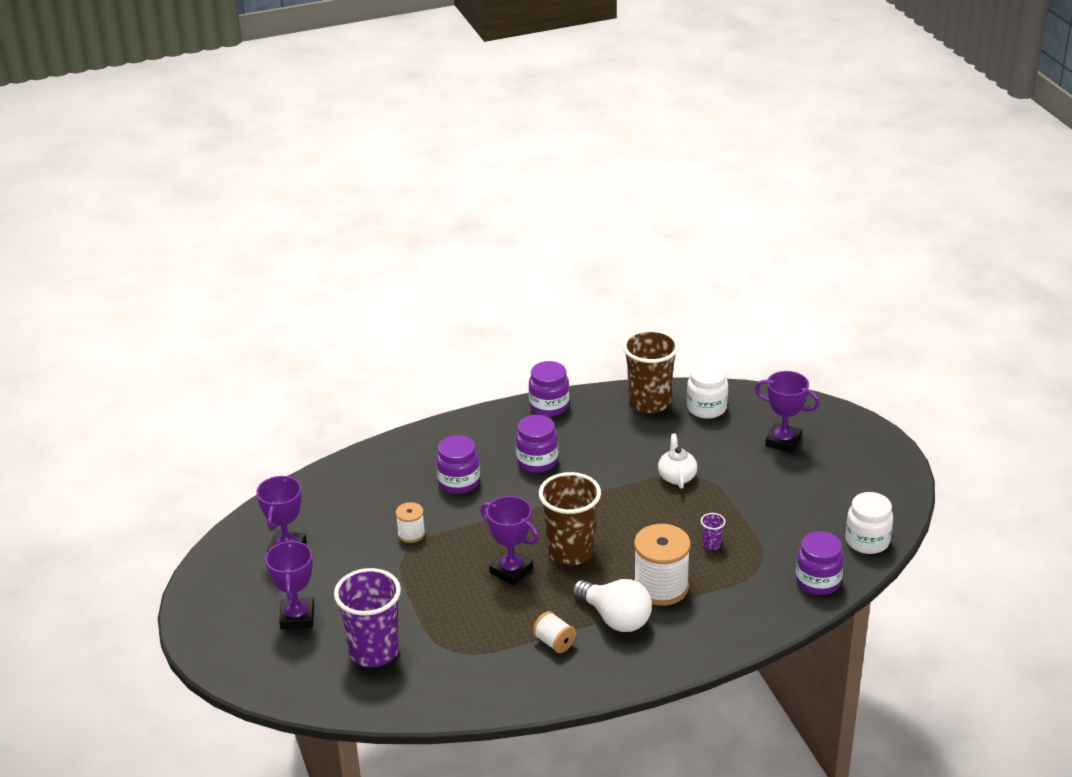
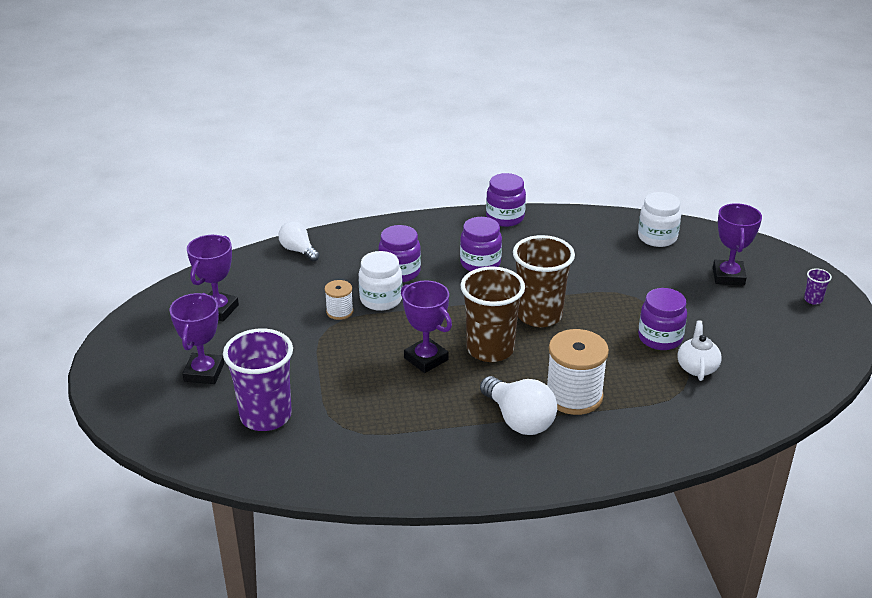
camera: 10 degrees right, 0 degrees up
white spool [533,611,576,653] -> none
brown cup [623,329,679,413] -> brown cup moved to [513,235,575,327]
white teapot [658,434,697,489] -> white teapot moved to [677,320,722,381]
purple cup [701,513,725,550] -> purple cup moved to [804,268,832,305]
purple trophy [755,371,820,453] -> purple trophy turned 60 degrees clockwise [713,203,762,286]
purple jar [796,531,844,595] -> purple jar moved to [638,288,687,350]
white jar [845,492,893,554] -> white jar moved to [359,251,403,311]
none -> white light bulb [278,221,320,262]

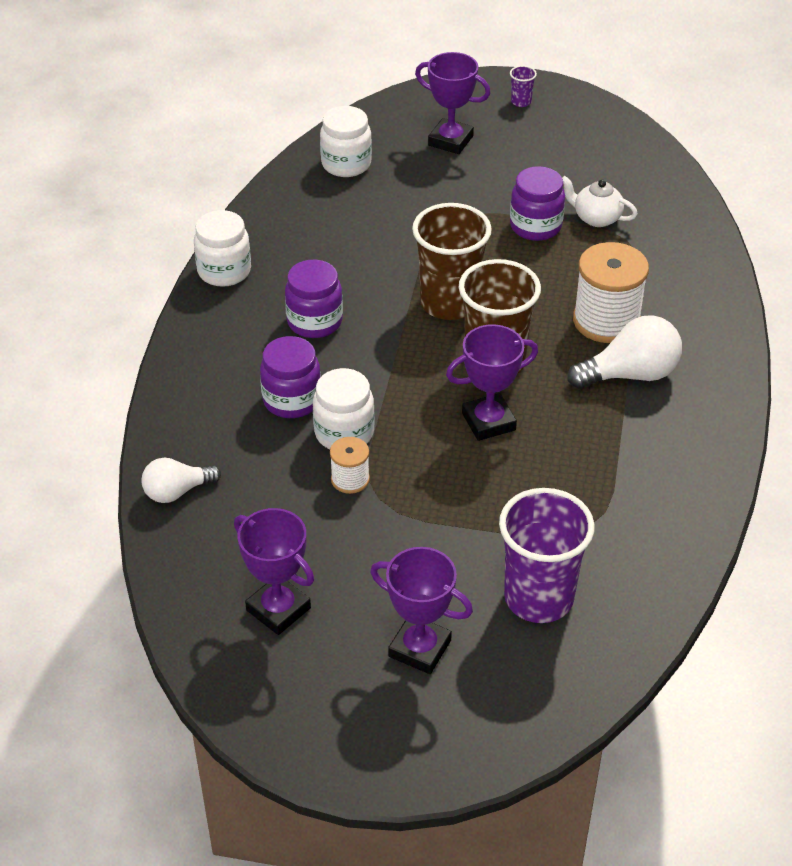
camera: 70 degrees left, 10 degrees up
purple jar [486,173,526,227] -> white jar [194,210,251,287]

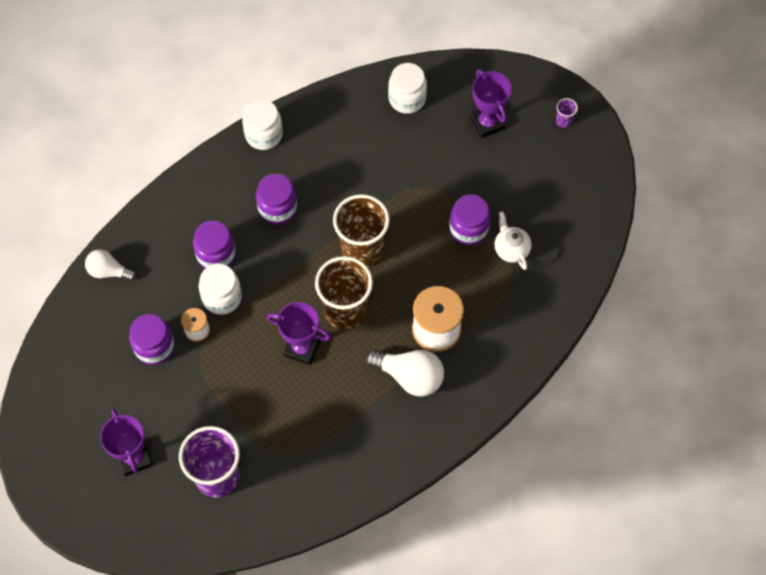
camera: 40 degrees right, 20 degrees up
purple trophy [234,508,314,635] -> none
none -> purple jar [129,314,174,365]

